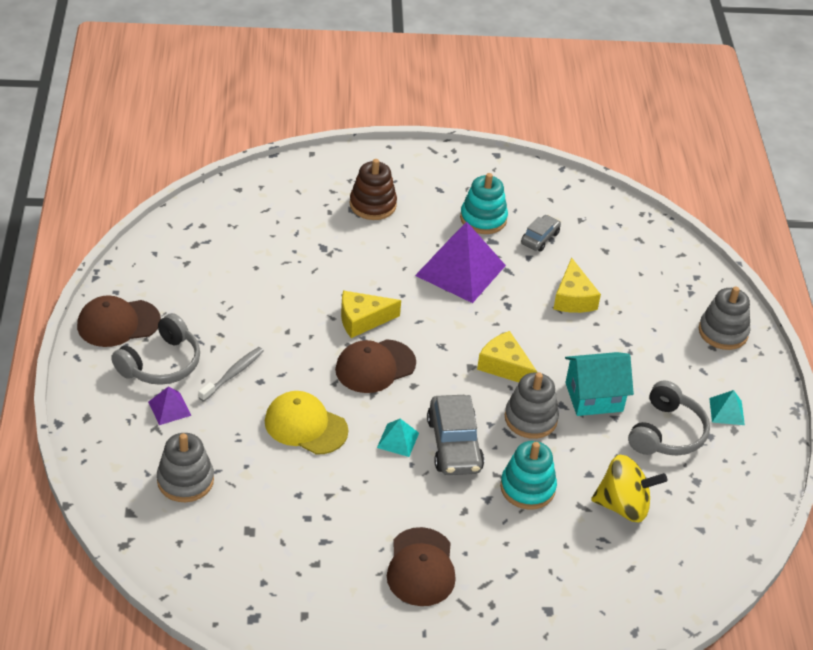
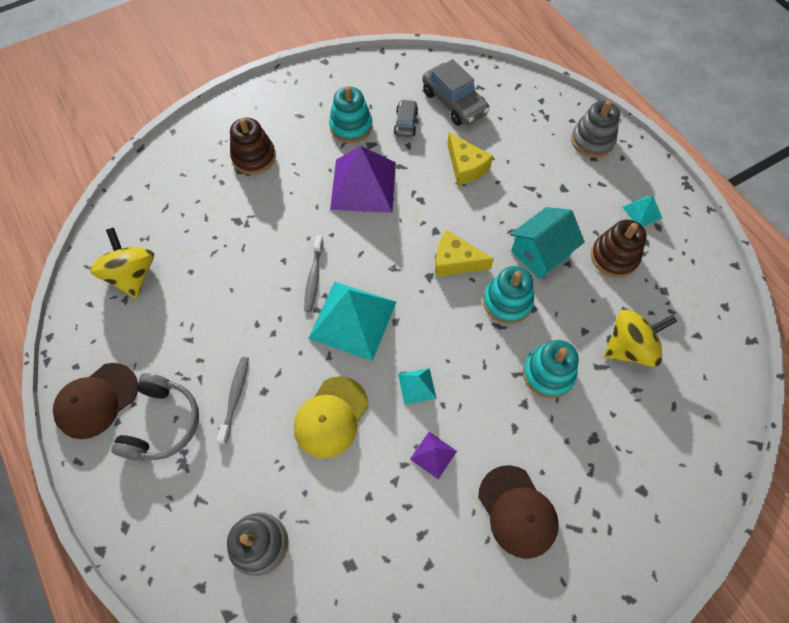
camera: 25 degrees left, 20 degrees up
purple pyramid [148,386,192,425] -> purple pyramid moved to [410,432,457,479]
yellow cap [265,391,348,455] -> yellow cap turned 60 degrees counterclockwise [294,376,369,458]
brown cap [335,339,416,393] -> turquoise pyramid [308,281,396,361]
yellow cheese [341,291,401,338] -> grey toothbrush [304,235,323,312]
grey car [427,395,484,475] -> grey car moved to [422,59,490,126]
grey stacking toy [505,372,559,439] -> turquoise stacking toy [483,266,534,324]
grey headphones [628,381,710,455] -> brown stacking toy [591,220,646,278]
none -> yellow spinning top [90,228,154,299]

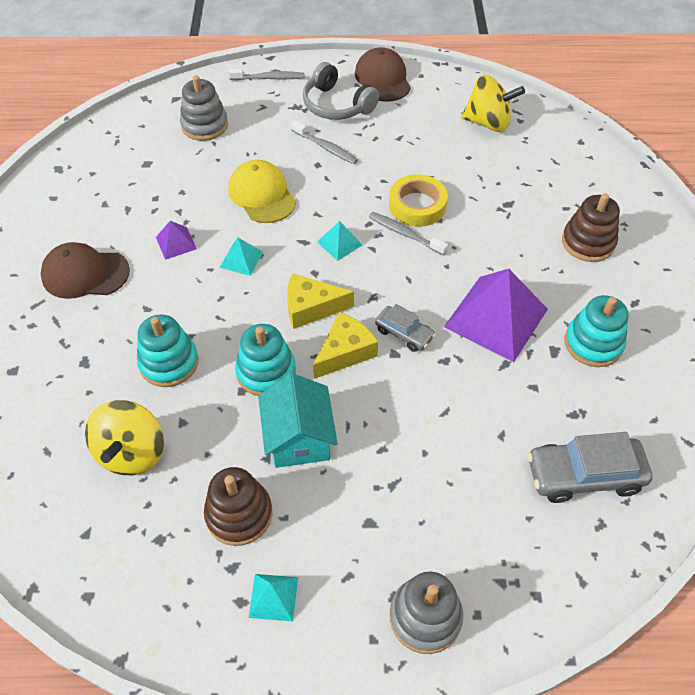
camera: 120 degrees right, 10 degrees down
turquoise pyramid [308,281,396,361] -> turquoise pyramid [317,221,362,261], size x0.46
grey car [394,99,418,137] -> grey car moved to [375,304,436,352]
yellow cheese [447,132,493,185] -> yellow cheese moved to [287,273,354,329]
none -> grey toothbrush [228,69,304,80]
none -> yellow tape [389,174,448,227]

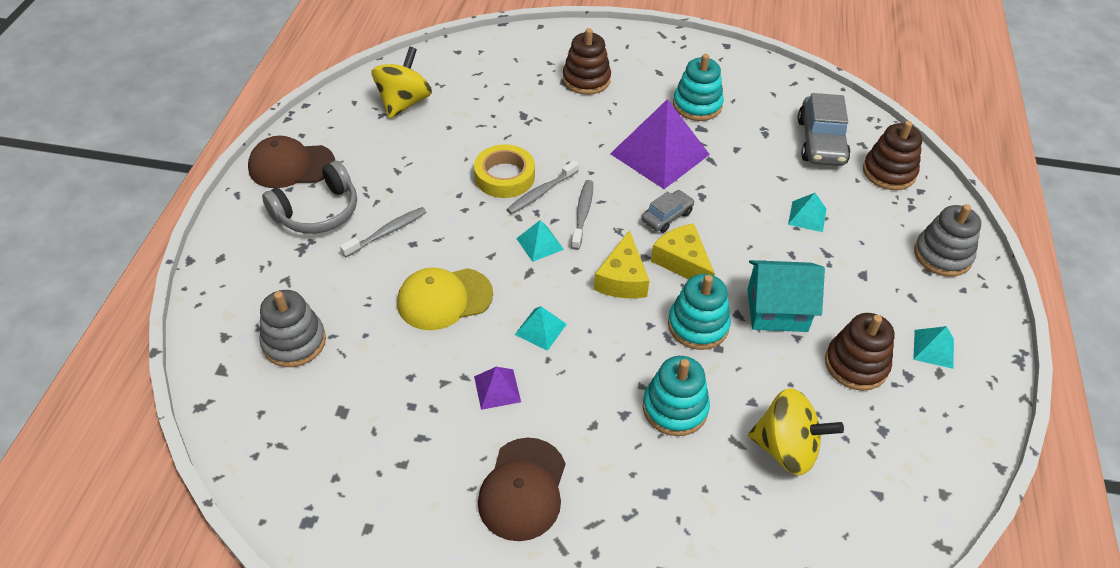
camera: 80 degrees left, 5 degrees down
grey toothbrush [228,69,304,80] -> grey toothbrush moved to [571,180,593,250]
none -> turquoise pyramid [788,193,826,232]
none -> brown stacking toy [863,121,922,190]

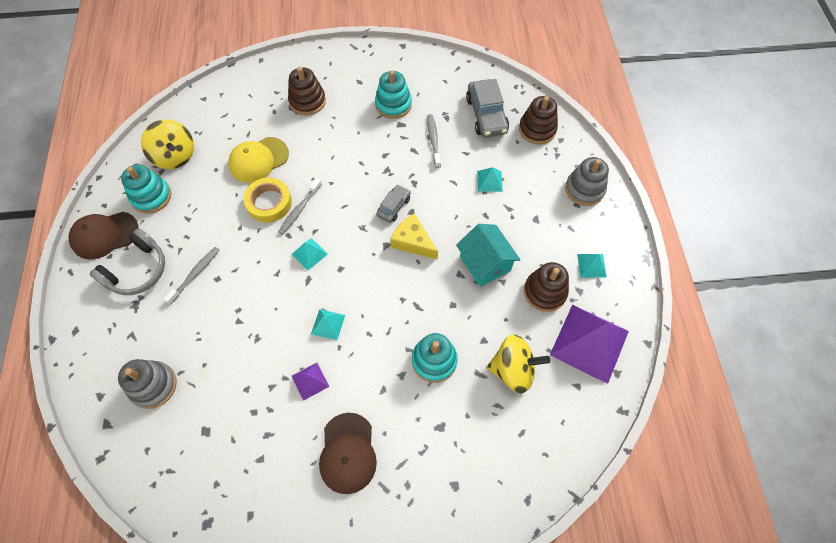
camera: 15 degrees left, 15 degrees up
yellow spinning top [371,47,432,119] -> yellow spinning top turned 135 degrees clockwise [141,119,194,169]
yellow cap [397,267,493,330] -> yellow cap moved to [228,137,289,183]
grey toothbrush [571,180,593,250] -> grey toothbrush moved to [427,114,441,168]
yellow cheese [594,230,649,298] -> none
purple pyramid [610,99,710,189] -> purple pyramid moved to [550,305,629,384]
turquoise stacking toy [668,274,731,350] -> turquoise stacking toy moved to [121,164,171,214]
turquoise house [747,260,825,332] -> turquoise house turned 75 degrees clockwise [456,224,521,287]

